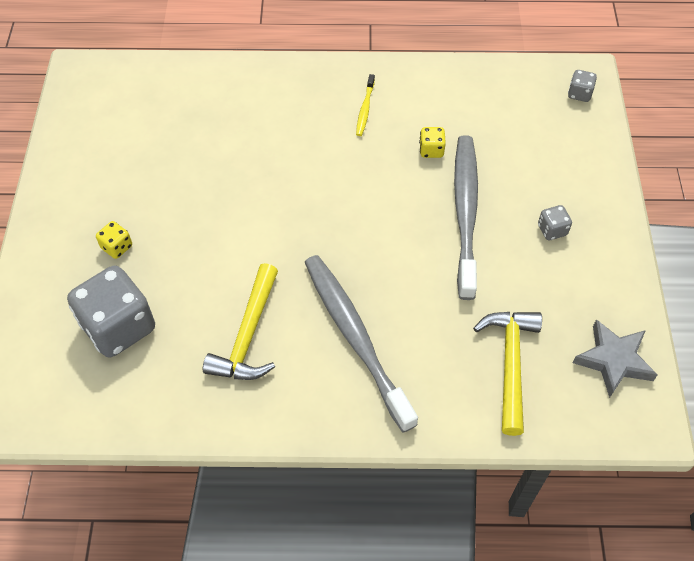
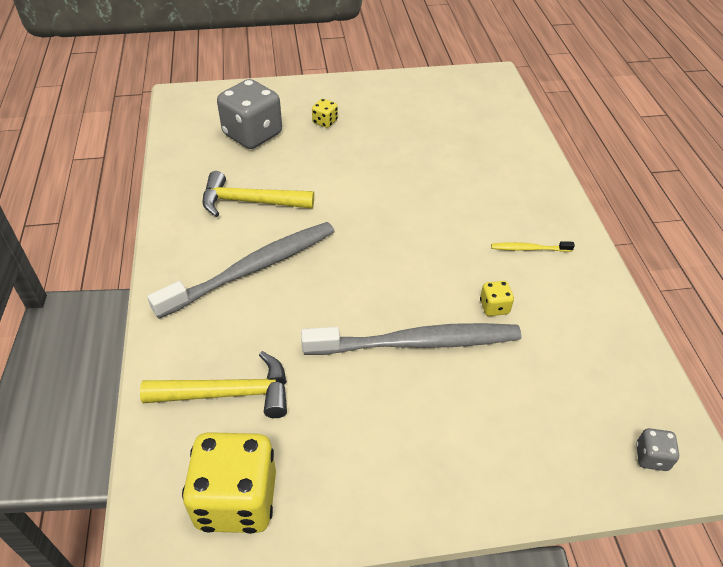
camera: 80 degrees right, 10 degrees down
grey dice [538,205,572,240] -> none
grey star [573,319,658,398] -> yellow dice [182,432,276,534]

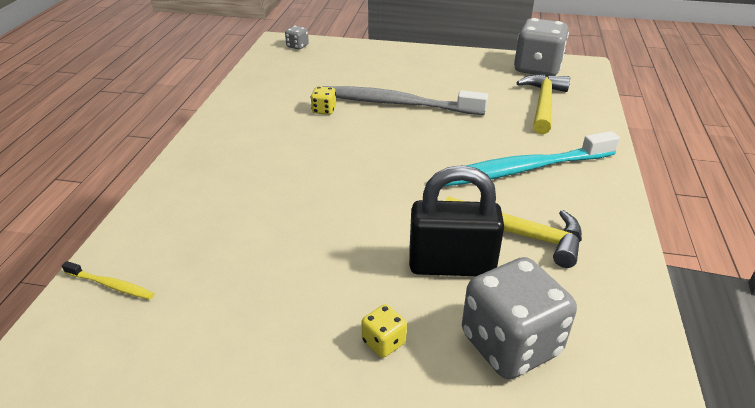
camera: 160 degrees left, 10 degrees down
yellow hammer [140,351,287,418] -> yellow hammer turned 90 degrees clockwise [516,74,570,134]
grey toothbrush [147,222,335,319] -> turquoise toothbrush [445,131,620,186]
yellow dice [182,432,276,534] -> grey dice [514,18,569,77]
yellow toothbrush [491,241,575,252] -> yellow toothbrush moved to [62,261,155,300]
none -> black padlock [409,165,504,276]

